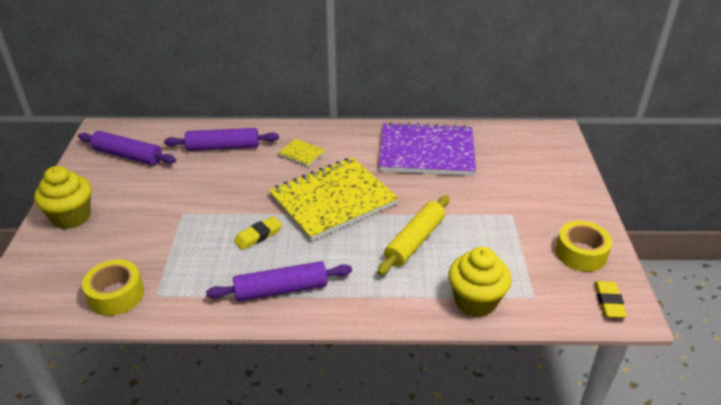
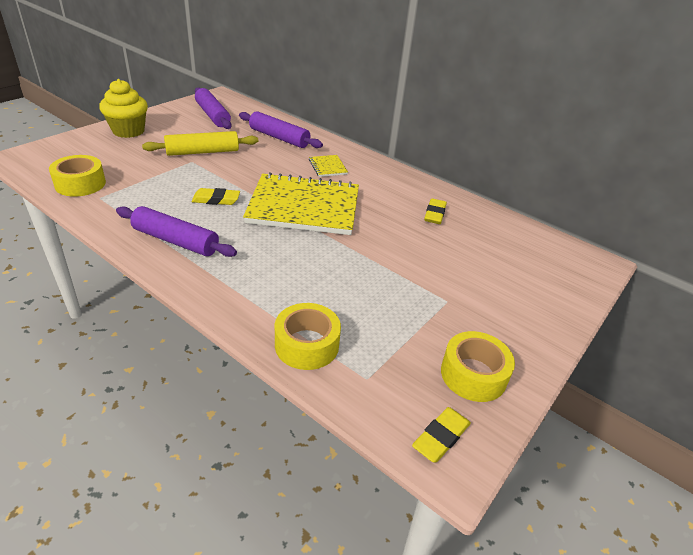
camera: 35 degrees right, 0 degrees up
yellow rolling pin [377,195,449,275] -> yellow rolling pin moved to [142,131,258,156]
purple notebook [379,122,476,176] -> yellow eraser [424,198,447,224]
yellow cupcake [448,247,511,317] -> yellow tape [275,303,341,370]

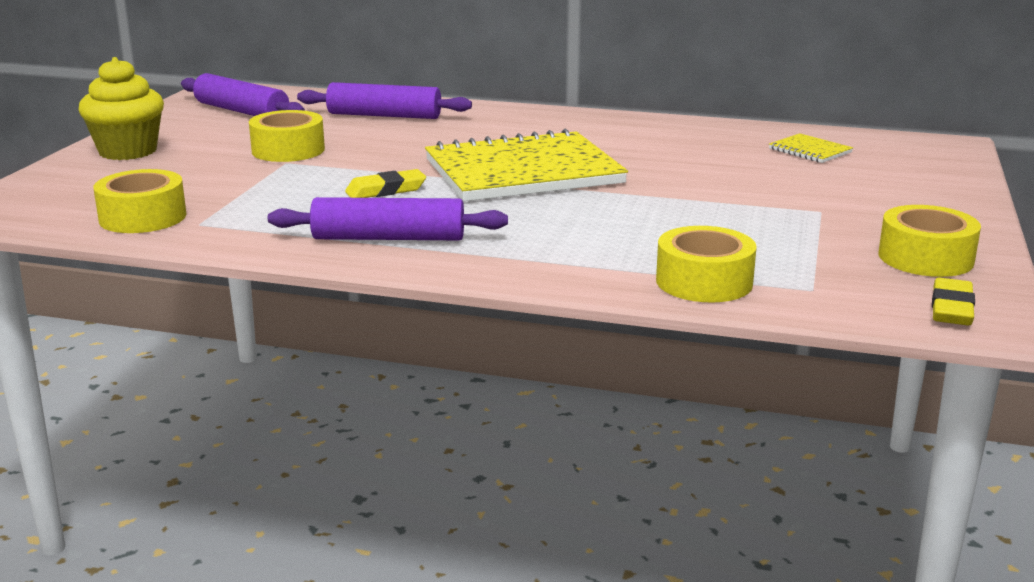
camera: 20 degrees left, 15 degrees down
yellow rolling pin [142,131,258,156] -> yellow tape [249,110,325,162]
yellow notebook [309,155,348,177] -> yellow notebook moved to [769,133,853,163]
yellow eraser [424,198,447,224] -> none

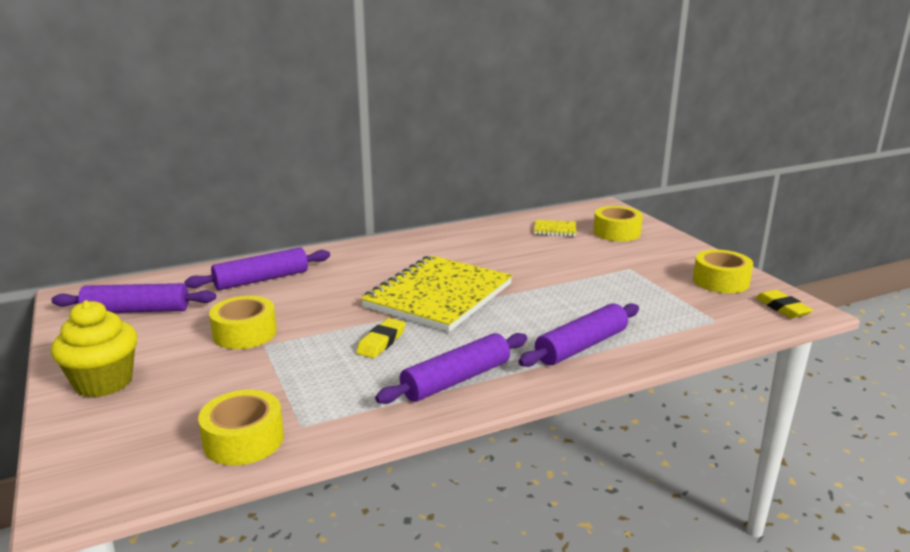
camera: 40 degrees left, 0 degrees up
yellow tape [656,226,757,303] -> yellow tape moved to [593,206,643,241]
none -> purple rolling pin [519,303,639,367]

